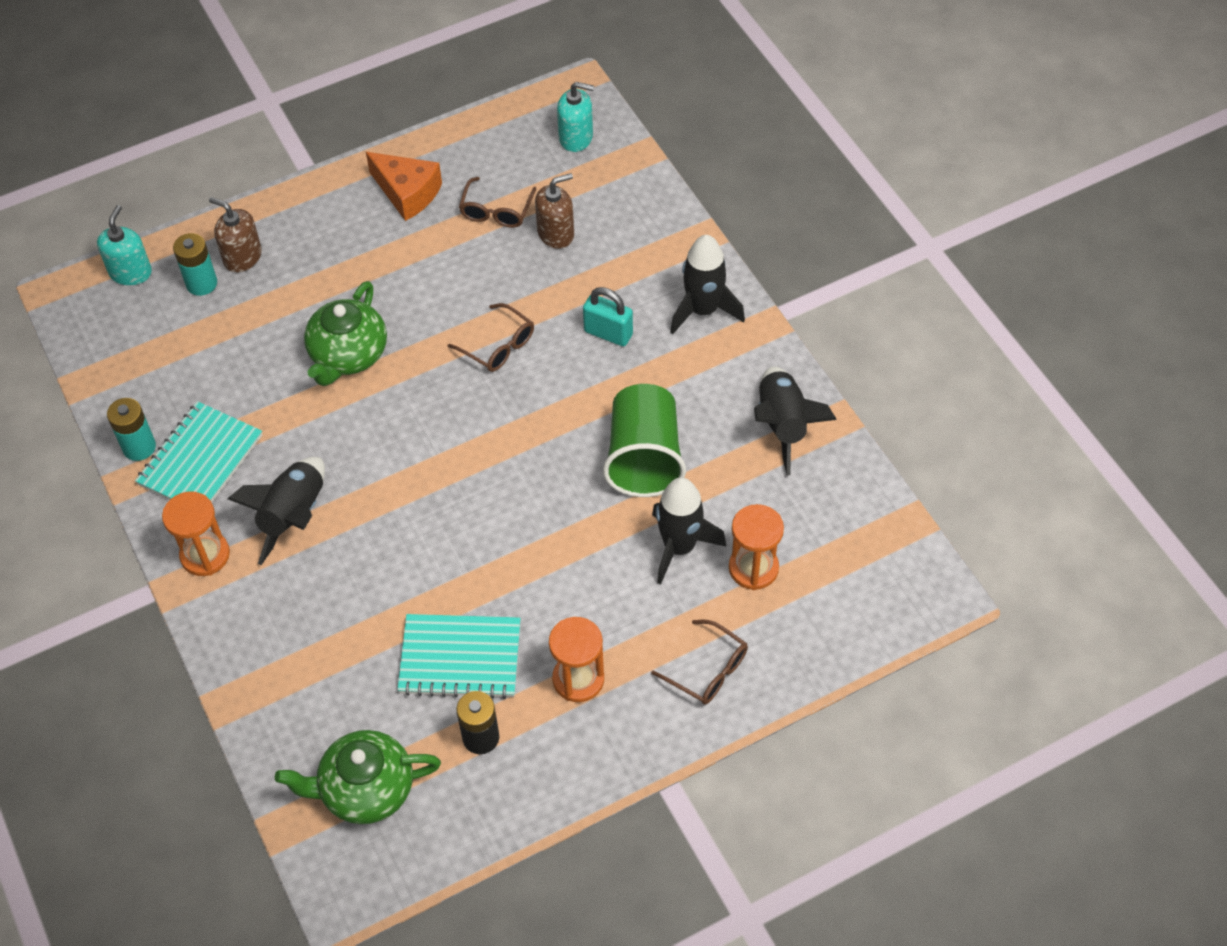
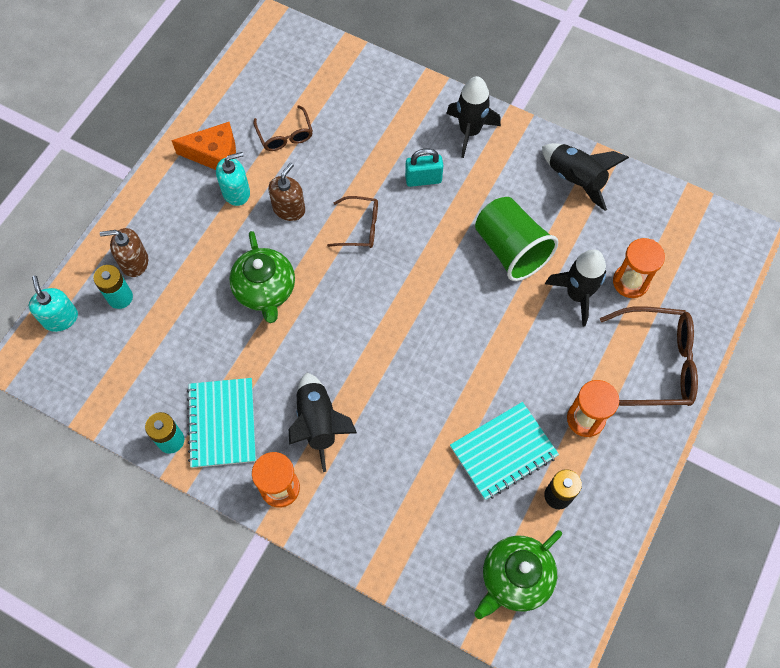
camera: 35 degrees left, 10 degrees up
brown soap dispenser [535,173,574,249] -> brown soap dispenser moved to [268,163,305,221]
turquoise soap dispenser [557,82,594,152] -> turquoise soap dispenser moved to [216,152,250,206]
brown glasses [651,620,748,704] -> brown glasses [600,306,698,406], size x1.74

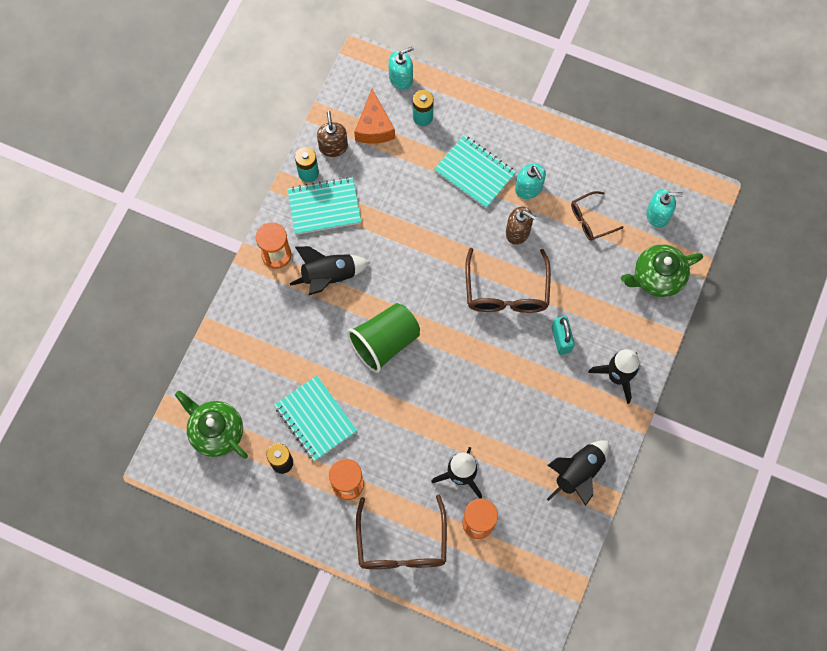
camera: 85 degrees right, 5 degrees up
brown soap dispenser [100,228,148,277] -> brown soap dispenser moved to [317,111,348,157]
orange cheese [171,122,236,170] -> orange cheese moved to [354,89,395,144]
green teapot [229,231,295,323] -> green teapot moved to [621,244,703,297]
brown glasses [327,196,378,248] -> brown glasses [465,248,551,313], size x1.74
green cup [475,197,558,281] -> green cup moved to [347,303,420,373]
none -> turquoise notebook [434,135,516,208]
none -> turquoise soap dispenser [646,189,683,228]

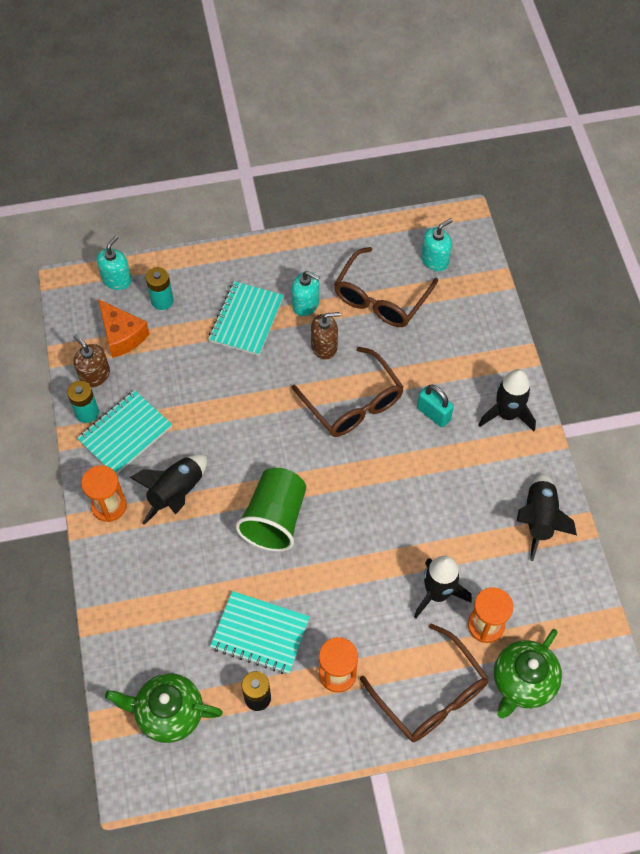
camera: 35 degrees left, 10 degrees down
turquoise notebook [434,135,516,208] -> turquoise notebook turned 75 degrees counterclockwise [208,281,284,356]
brown glasses [571,191,624,241] -> brown glasses [334,247,438,327], size x1.74
green teapot [621,244,703,297] -> green teapot moved to [494,629,562,718]

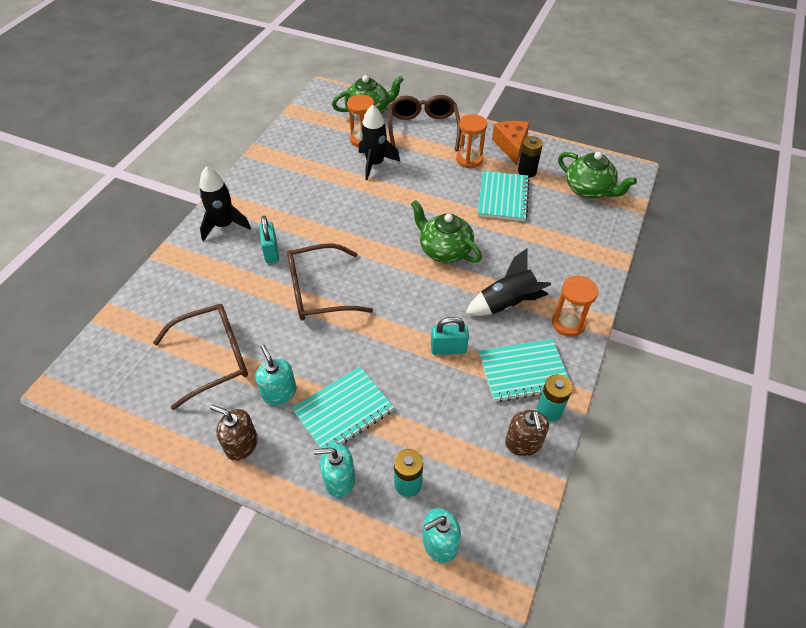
camera: 145 degrees left, 10 degrees down
orange cheese [98,299,150,358] -> orange cheese moved to [492,121,530,165]
turquoise notebook [210,591,310,674] -> turquoise notebook turned 45 degrees clockwise [478,171,530,221]
green cup [235,468,306,552] -> green teapot [411,200,482,263]
brown glasses [292,347,404,437] -> brown glasses turned 105 degrees counterclockwise [287,243,373,321]
brown soap dispenser [311,312,341,360] -> brown soap dispenser moved to [210,405,258,461]
turquoise soap dispenser [421,218,453,271] -> turquoise soap dispenser moved to [314,444,355,498]
black rocket [517,473,577,561] -> none
none -> turquoise padlock [431,317,469,355]

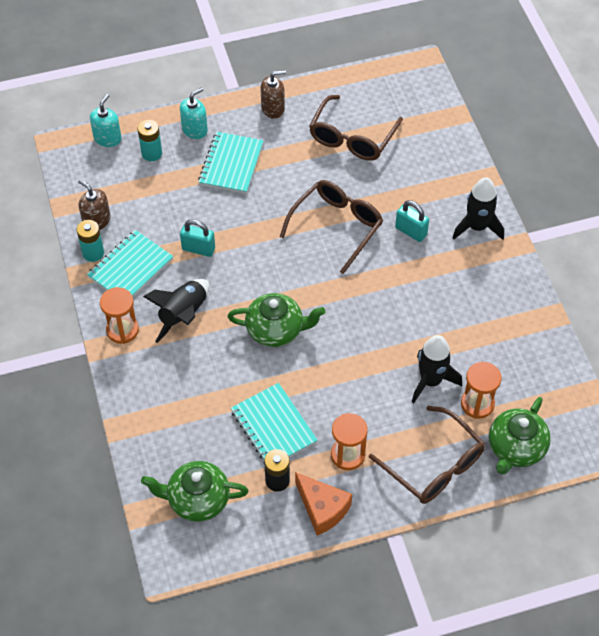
camera: 140 degrees right, 5 degrees up
turquoise soap dispenser [255,345,297,405] -> none
turquoise padlock [431,317,469,355] -> turquoise padlock turned 60 degrees clockwise [180,219,215,257]

